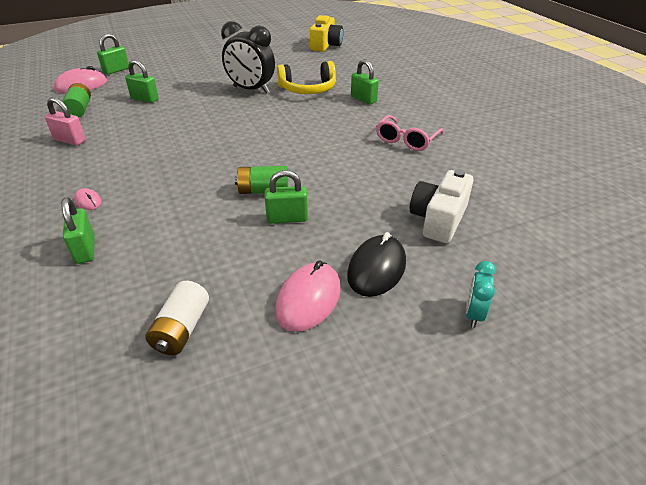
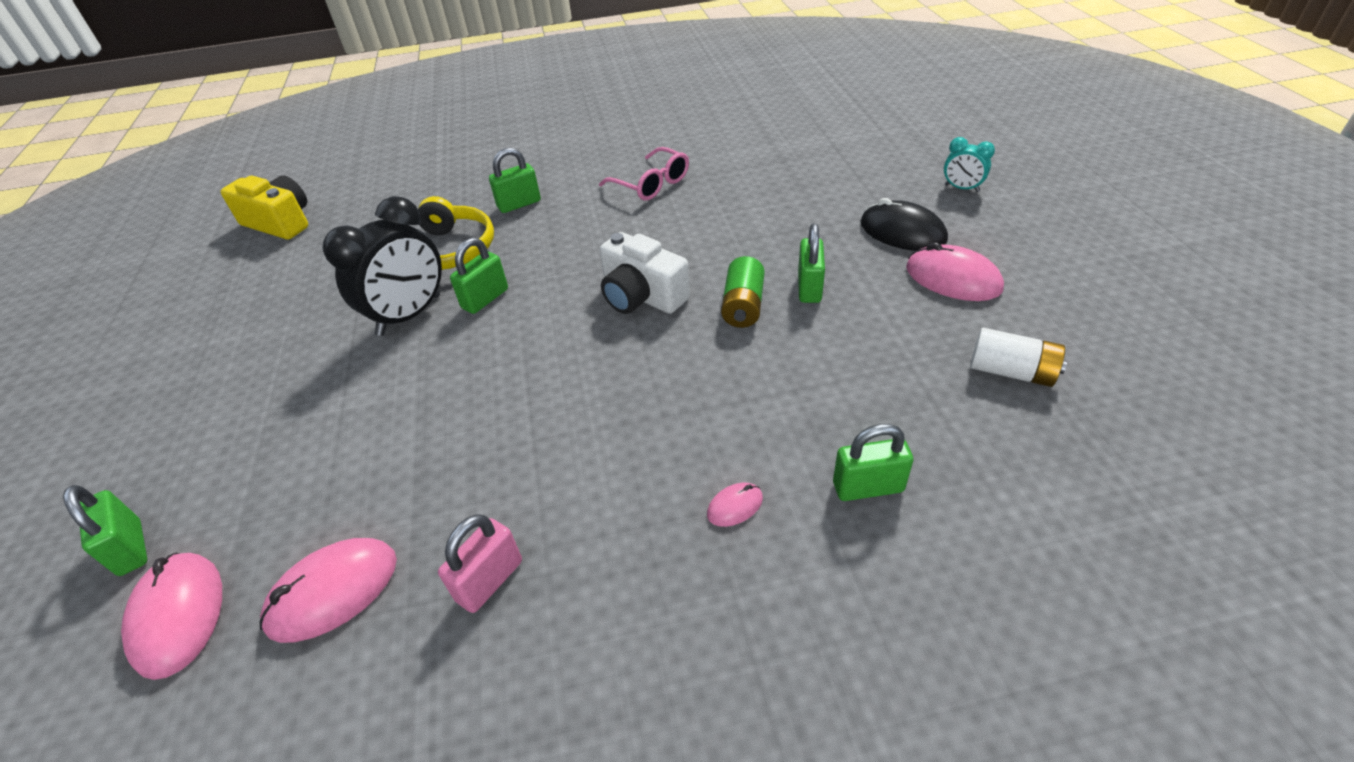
camera: 75 degrees left, 5 degrees up
green battery [62,83,91,118] -> pink mouse [260,538,397,643]
green padlock [125,60,159,103] -> green padlock moved to [450,238,508,314]
white camera [410,169,474,243] -> white camera moved to [600,232,690,314]

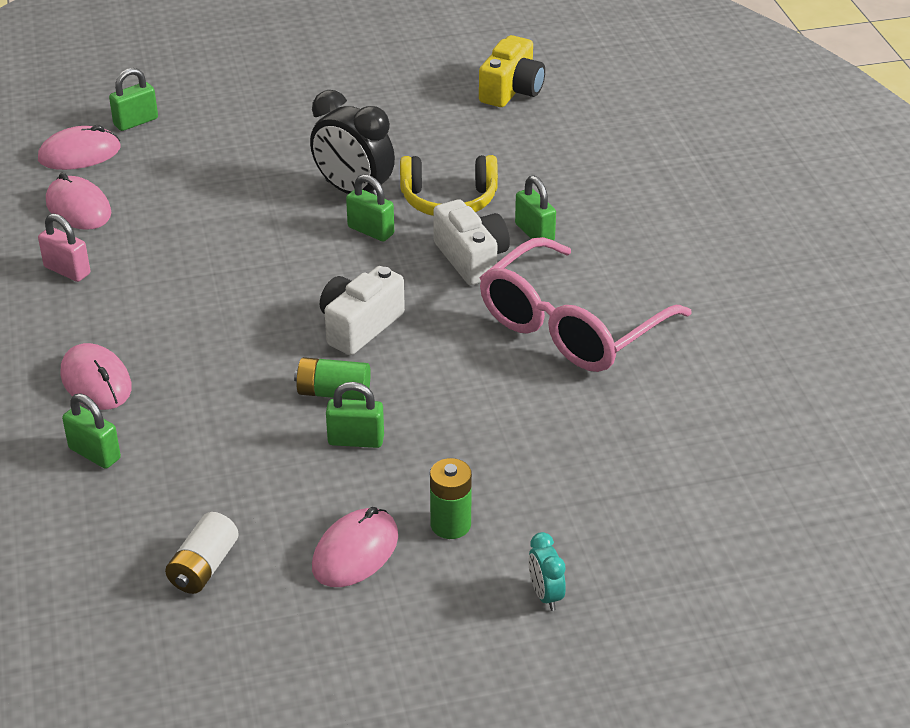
camera: 85 degrees right, 5 degrees down
pink glasses [599,147,689,201] -> pink glasses [480,237,692,372], size x1.92
pink mouse [707,482,763,527] -> pink mouse [61,343,132,410], size x2.02
green padlock [833,424,913,501] -> green padlock turned 45 degrees counterclockwise [62,393,121,469]
black mouse [860,198,948,251] -> green battery [430,458,472,539]
turquoise clock [944,137,995,192] -> turquoise clock turned 45 degrees counterclockwise [528,532,566,611]
none -> white camera [433,199,510,285]

